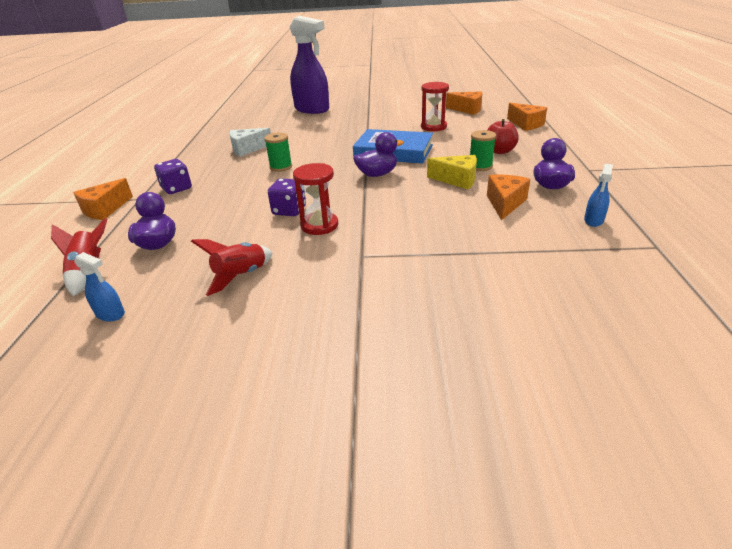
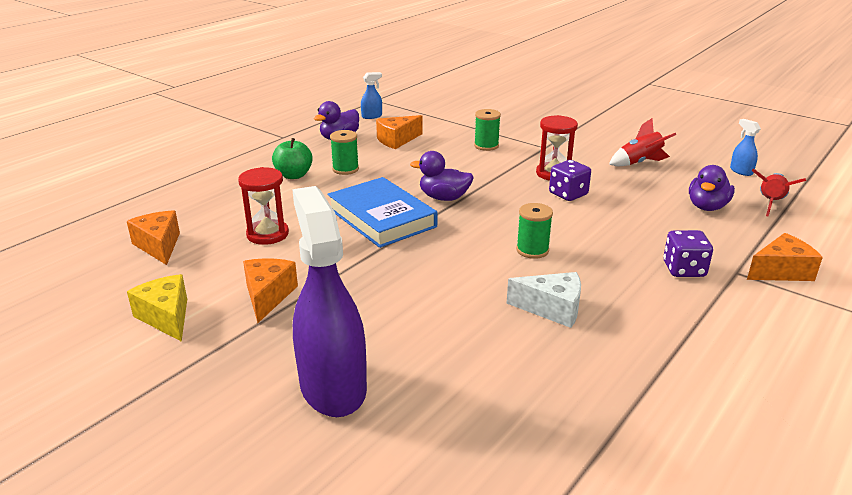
camera: 145 degrees left, 5 degrees down
yellow cheese [427,155,477,189] -> yellow cheese moved to [127,274,187,342]
red apple [487,119,519,154] -> green apple [272,138,313,179]
orange cheese [507,103,547,131] -> orange cheese moved to [243,258,298,323]
none -> green spool [474,109,501,151]

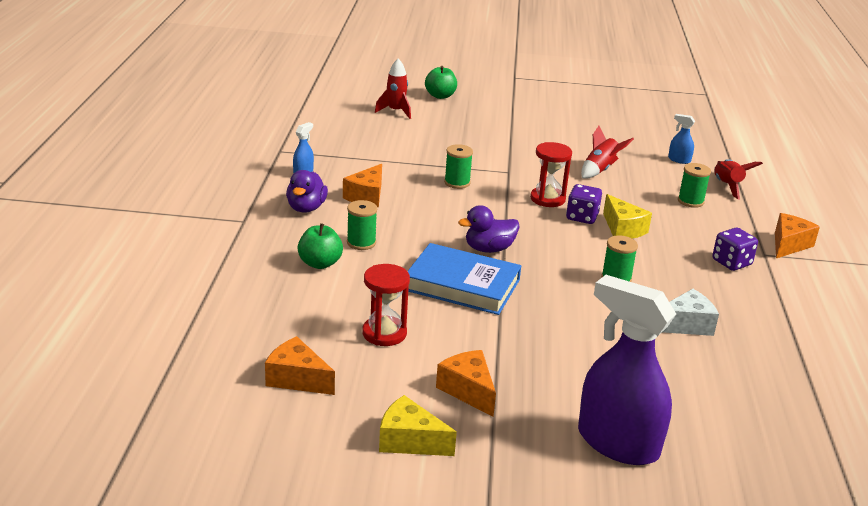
camera: 35 degrees left, 0 degrees up
purple duck [689,165,735,211] -> green spool [678,163,711,208]
none -> red rocket [375,58,411,119]
none -> green apple [425,66,457,99]
none -> yellow cheese [603,194,652,239]

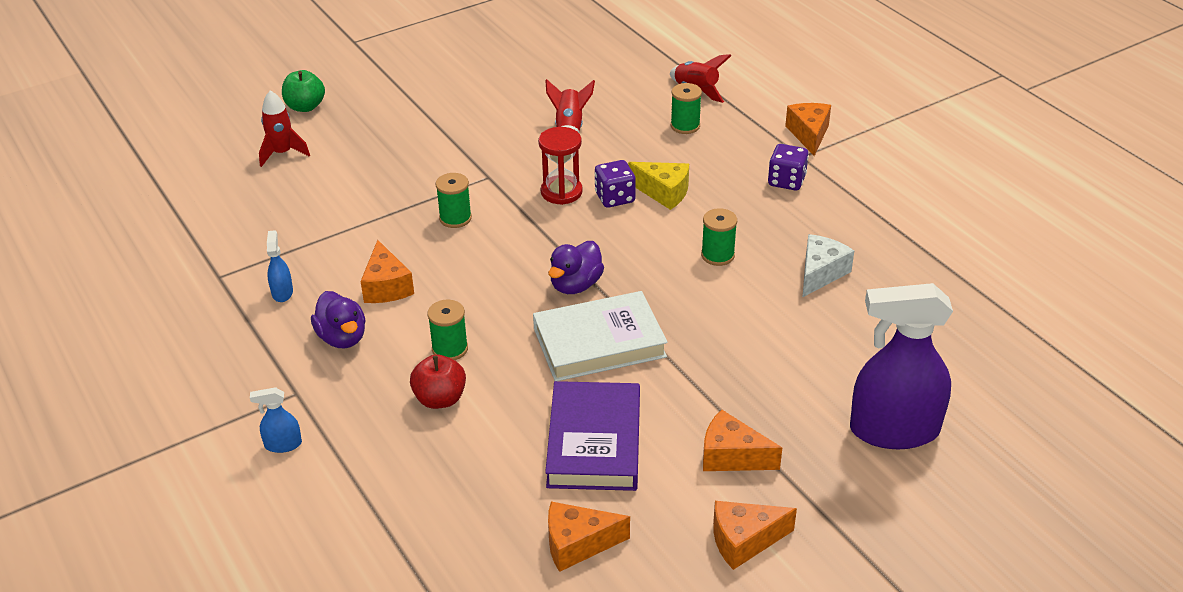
camera: 35 degrees left, 10 degrees up
green apple [297,223,343,269] -> red apple [410,355,466,409]
red hourglass [362,264,410,346] -> purple book [545,381,640,491]
yellow cheese [379,395,457,456] -> orange cheese [713,501,797,570]
blue book [408,243,521,315] -> white book [533,291,668,381]
blue spray bottle [668,114,695,164] -> blue spray bottle moved to [250,387,302,453]

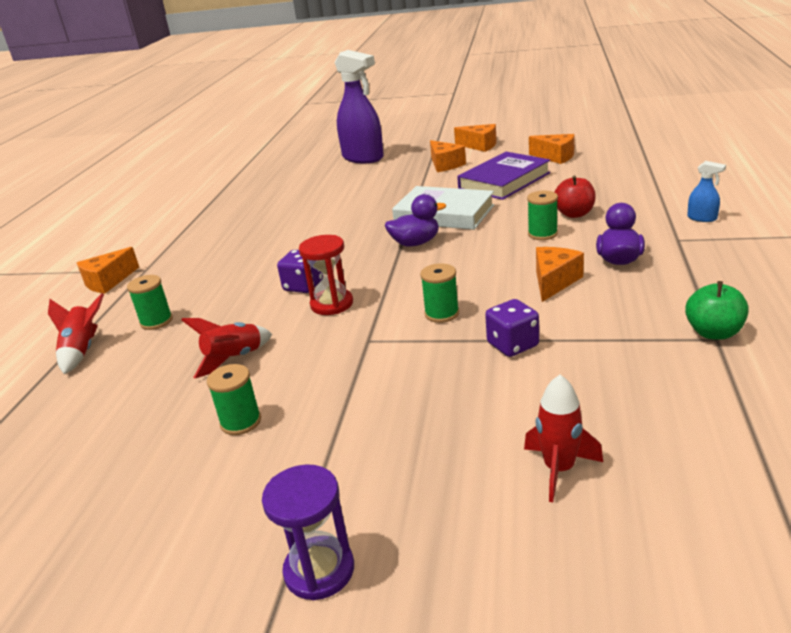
camera: 135 degrees left, 10 degrees down
blue spray bottle [267,230,293,302] -> none
green apple [282,70,325,112] -> green apple moved to [685,281,749,340]
yellow cheese [628,162,689,210] -> none
green spool [701,208,737,266] -> green spool moved to [207,364,261,435]
purple dice [768,144,809,190] -> purple dice moved to [485,299,539,357]
white cheese [802,234,854,298] -> none
none -> purple hourglass [262,464,354,600]

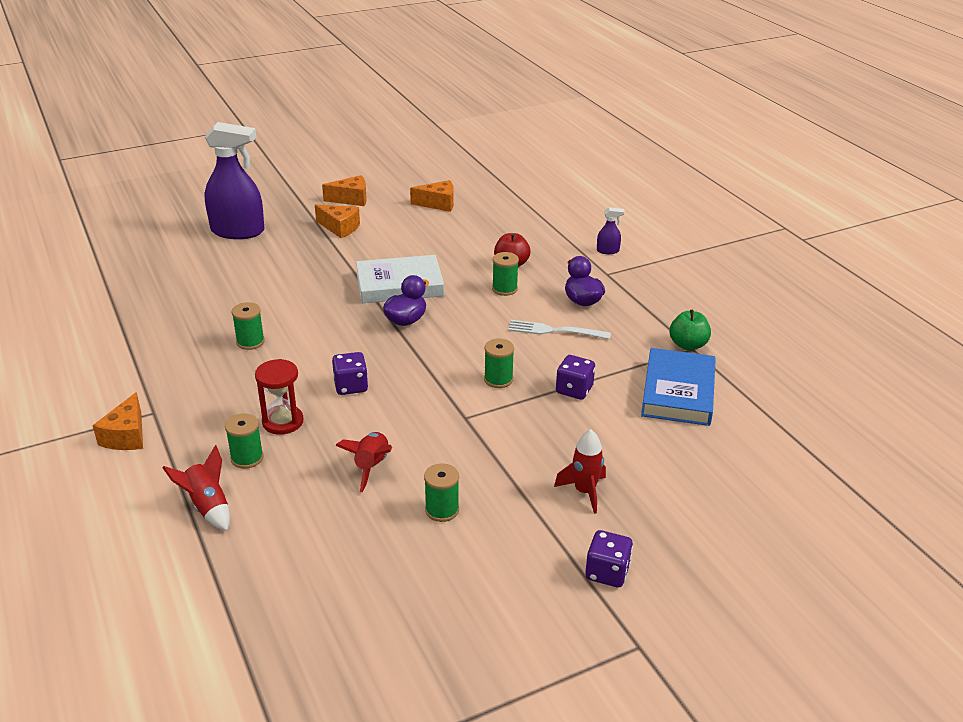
camera: 40 degrees left, 5 degrees up
purple hourglass [262,464,354,600] -> purple dice [585,530,633,587]
red hourglass [299,235,353,315] -> red hourglass moved to [255,359,304,435]
purple book [457,152,550,200] -> none
red rocket [524,375,603,502] -> red rocket moved to [554,429,606,514]
orange cheese [536,247,584,302] -> white fork [508,320,611,339]
blue spray bottle [687,161,726,222] -> purple spray bottle [597,207,625,254]
none -> green spool [232,302,265,350]
none -> blue book [641,348,716,426]

